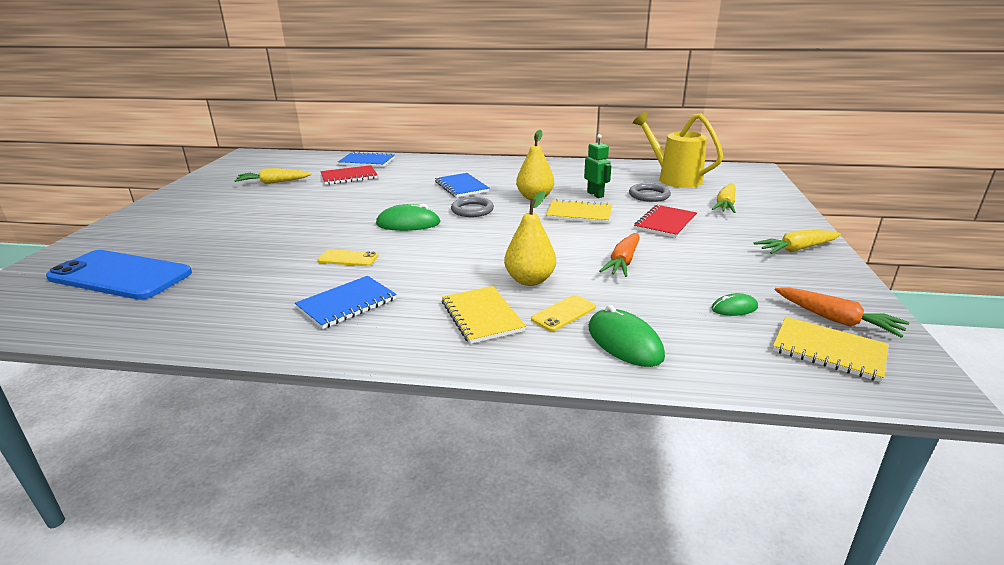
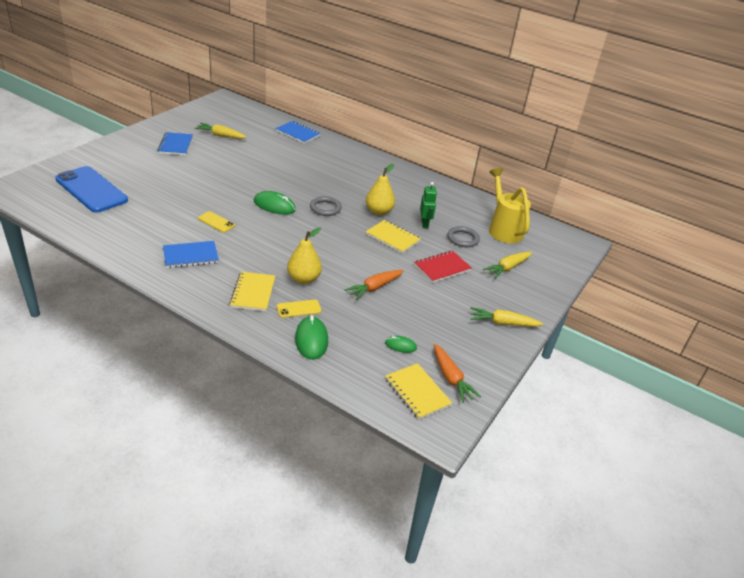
camera: 20 degrees right, 10 degrees up
red notebook [320,165,378,185] -> none
blue notebook [435,173,490,198] -> blue notebook moved to [157,132,193,155]

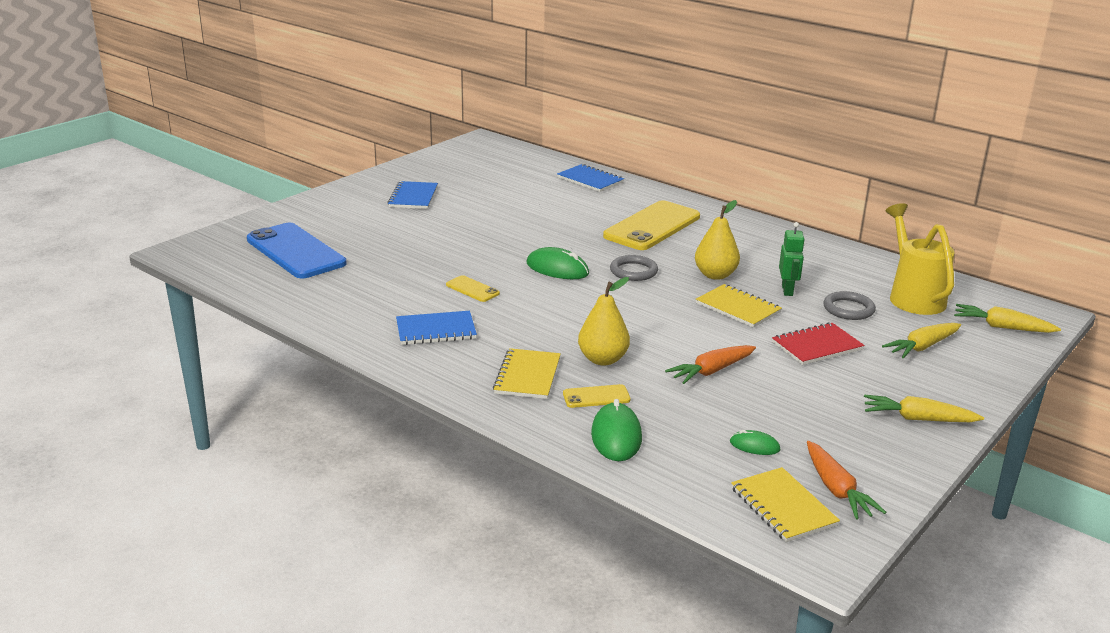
camera: 10 degrees right, 10 degrees down
yellow carrot [195,123,247,139] -> yellow carrot moved to [954,304,1061,333]
none -> yellow phone [603,201,700,250]

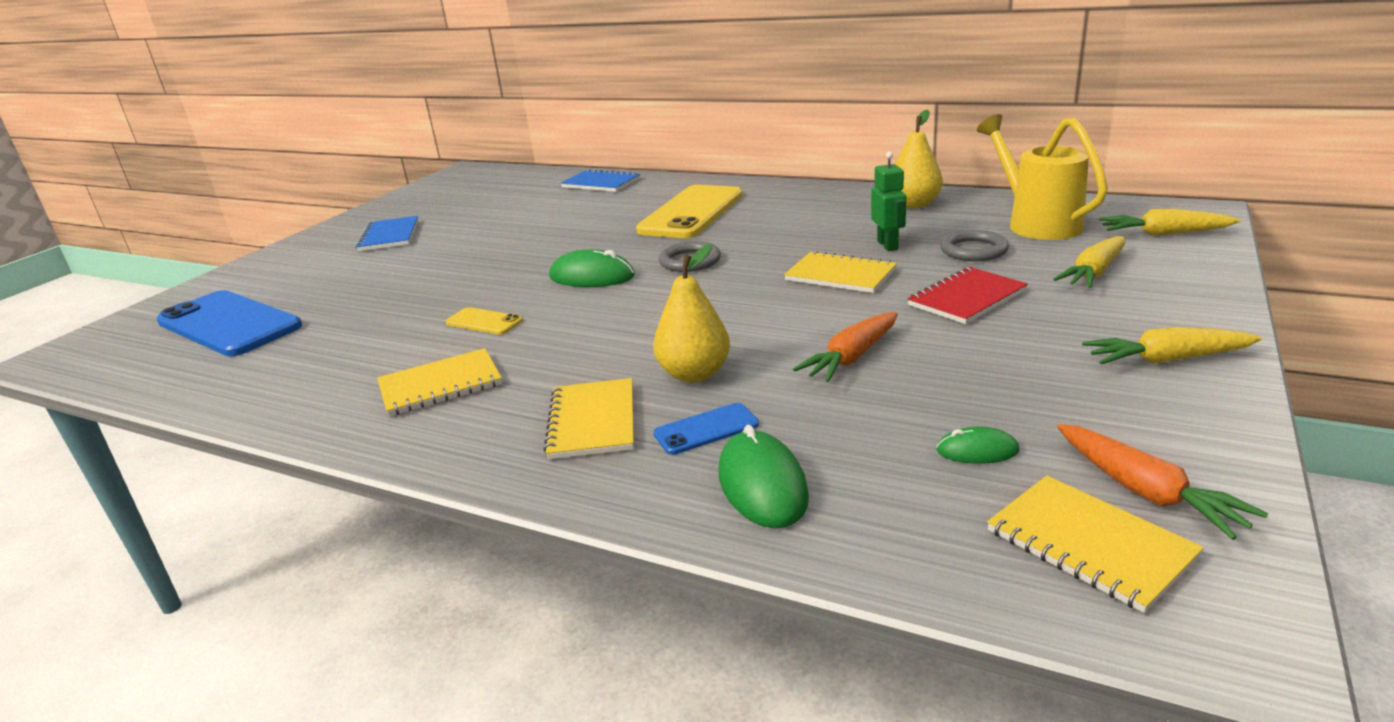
camera: 10 degrees left, 0 degrees up
blue notebook [396,311,477,345] -> yellow notebook [377,348,502,416]
yellow phone [563,384,631,408] -> blue phone [654,403,759,455]
yellow pear [695,200,740,280] -> yellow pear moved to [895,110,943,208]

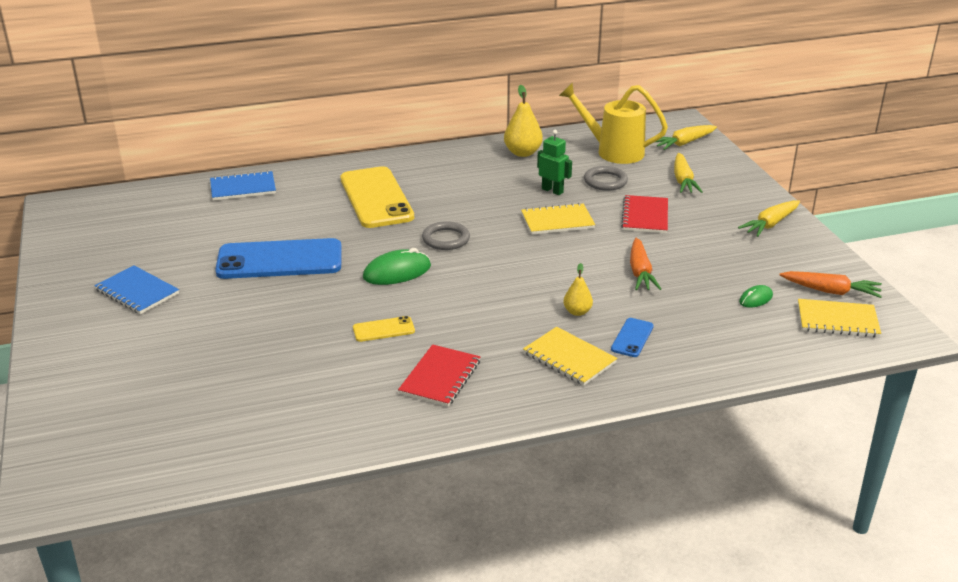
camera: 45 degrees left, 5 degrees up
blue phone [156,290,302,356] -> blue phone moved to [215,238,342,279]
yellow notebook [377,348,502,416] -> red notebook [398,344,480,407]
yellow pear [653,244,730,383] -> yellow pear [563,263,593,316], size x0.60
green mouse [719,425,809,528] -> none

